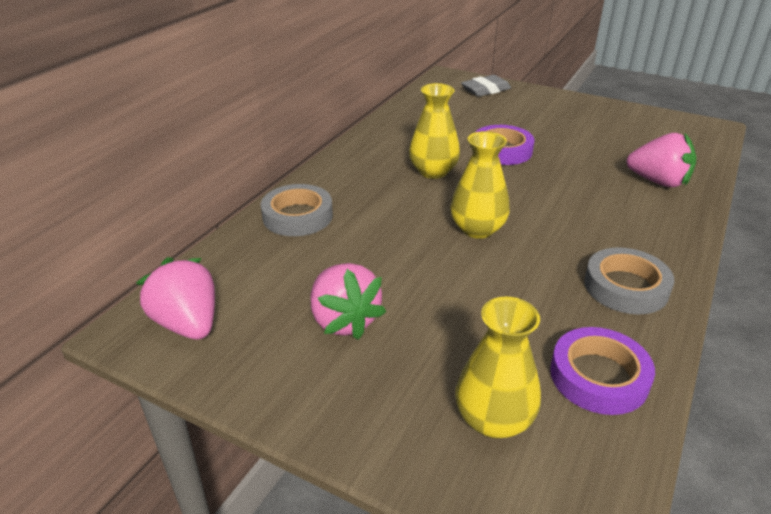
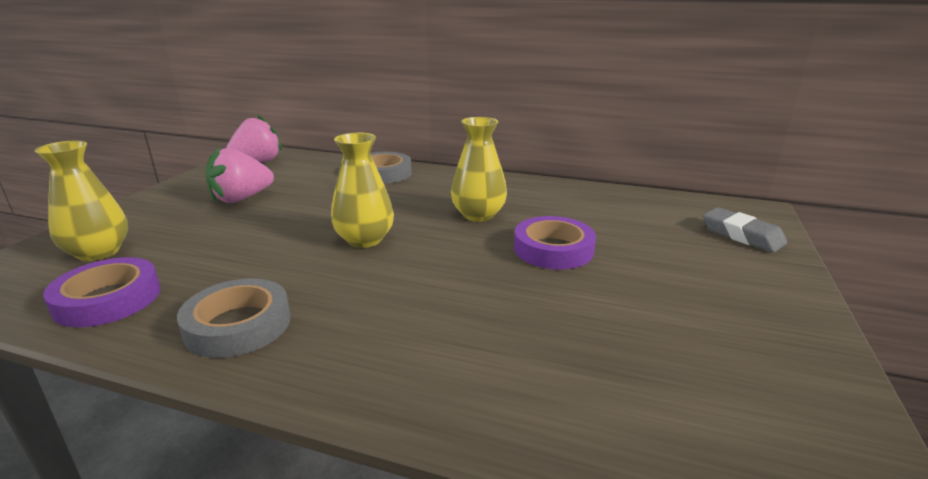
camera: 80 degrees right, 10 degrees down
pink strawberry [627,133,696,187] -> none

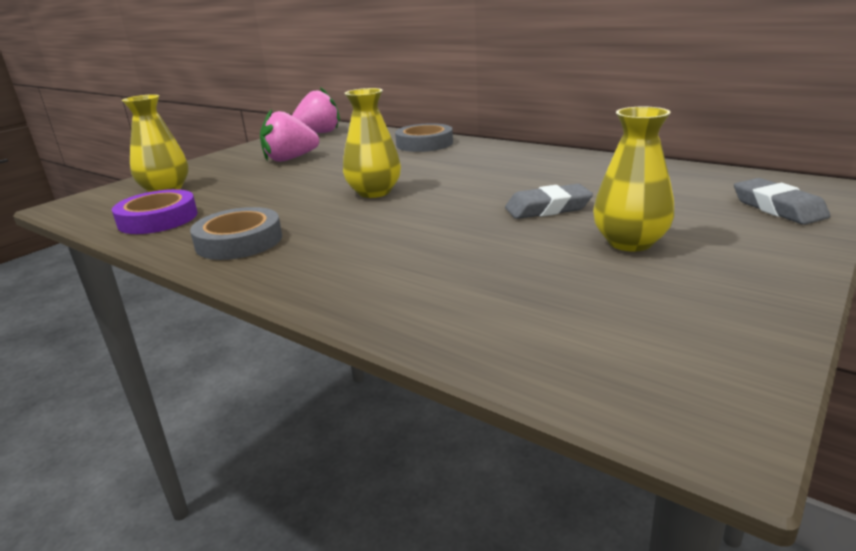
camera: 20 degrees right, 0 degrees up
yellow vase [451,117,507,222] -> yellow vase moved to [593,107,675,252]
purple tape [514,216,596,270] -> grey eraser [505,184,593,219]

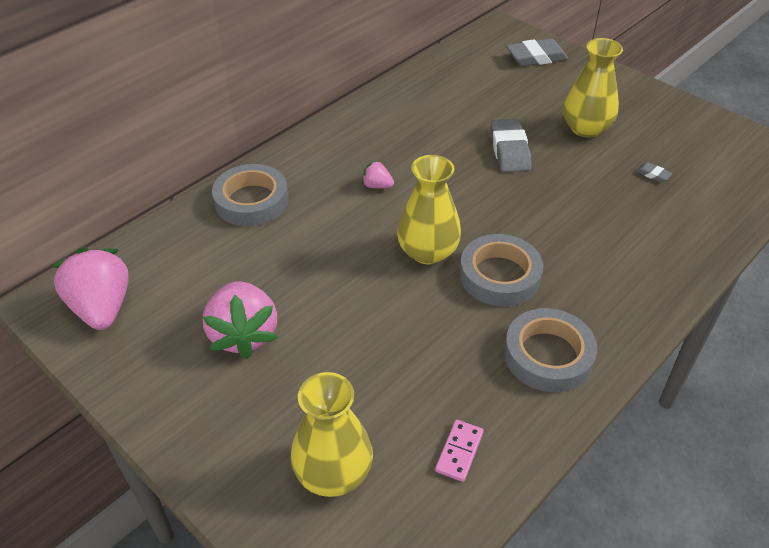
camera: 85 degrees left, 20 degrees up
purple tape [112,189,197,234] -> pink domino [435,420,484,482]
none -> pink strawberry [362,160,394,188]
none -> grey tape [459,234,543,306]
none -> grey eraser [636,162,672,182]

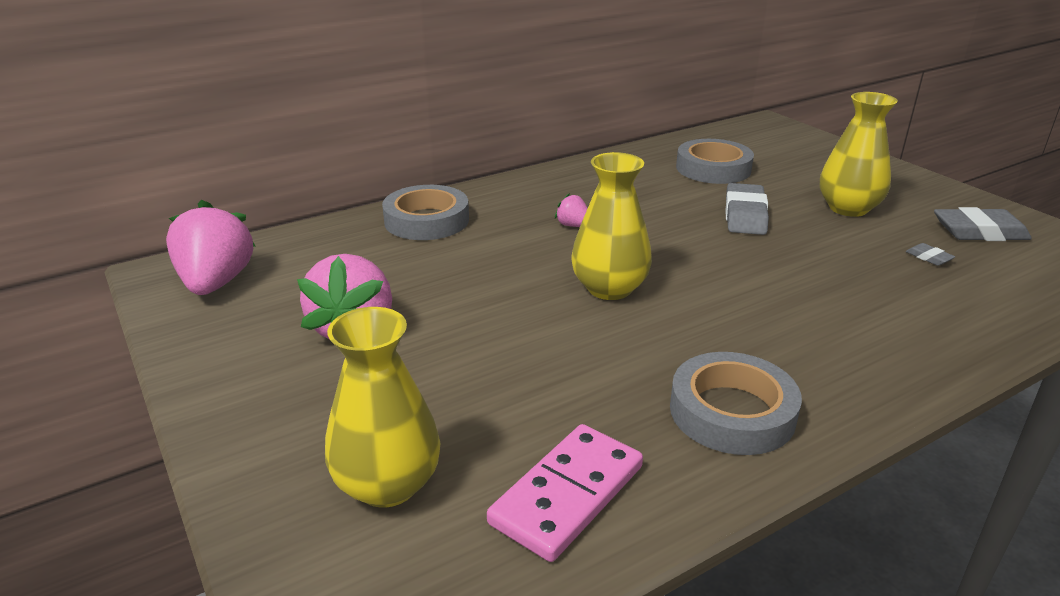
camera: 15 degrees right, 15 degrees down
pink domino [435,420,484,482] -> pink domino [487,424,643,562], size x1.82
grey tape [459,234,543,306] -> grey tape moved to [676,139,754,184]
grey eraser [506,38,568,66] -> grey eraser moved to [934,207,1032,241]

